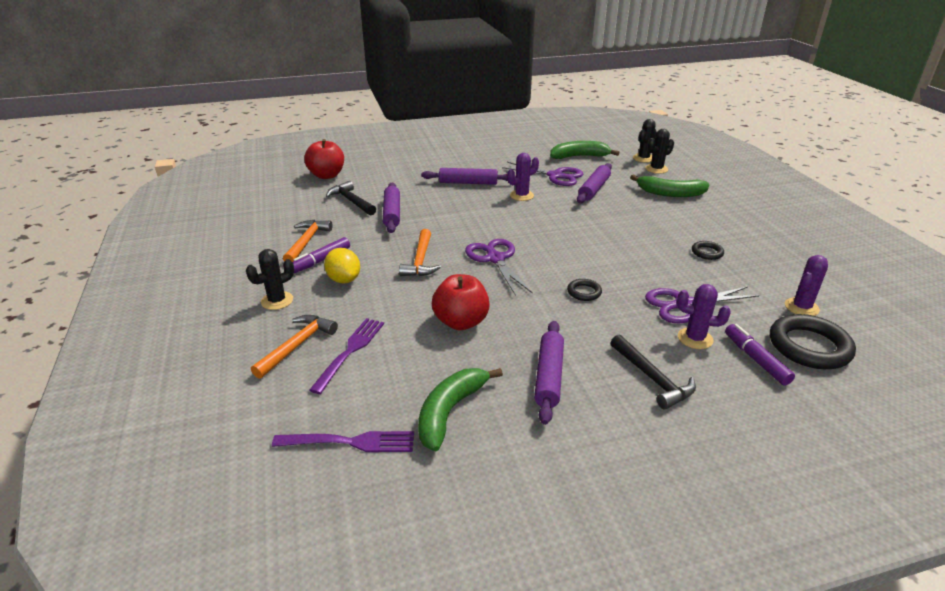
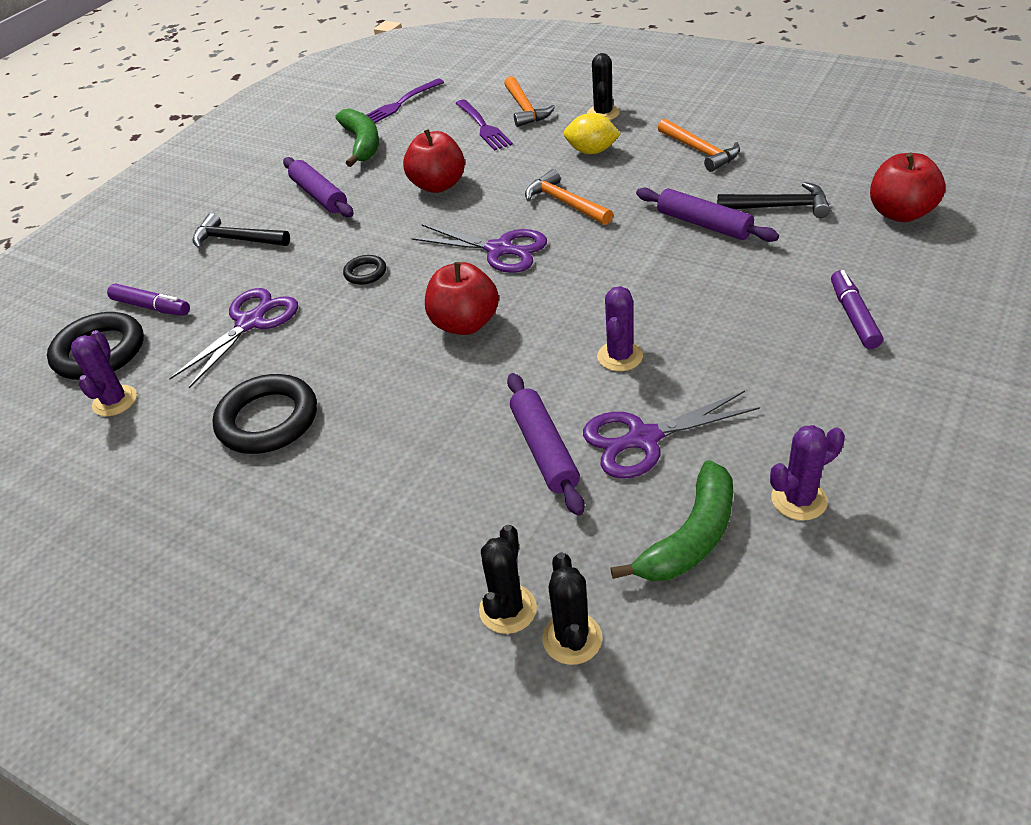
camera: 140 degrees right, 10 degrees up
purple marker [293,237,350,273] -> purple marker moved to [831,270,883,349]
purple rolling pin [421,168,516,185] -> none
green banana [630,175,710,197] -> none
purple cactus [677,284,731,349] -> purple cactus moved to [770,425,845,521]
black ring [692,241,724,260] -> black ring [212,374,317,454], size x2.03
none -> red apple [425,262,499,335]

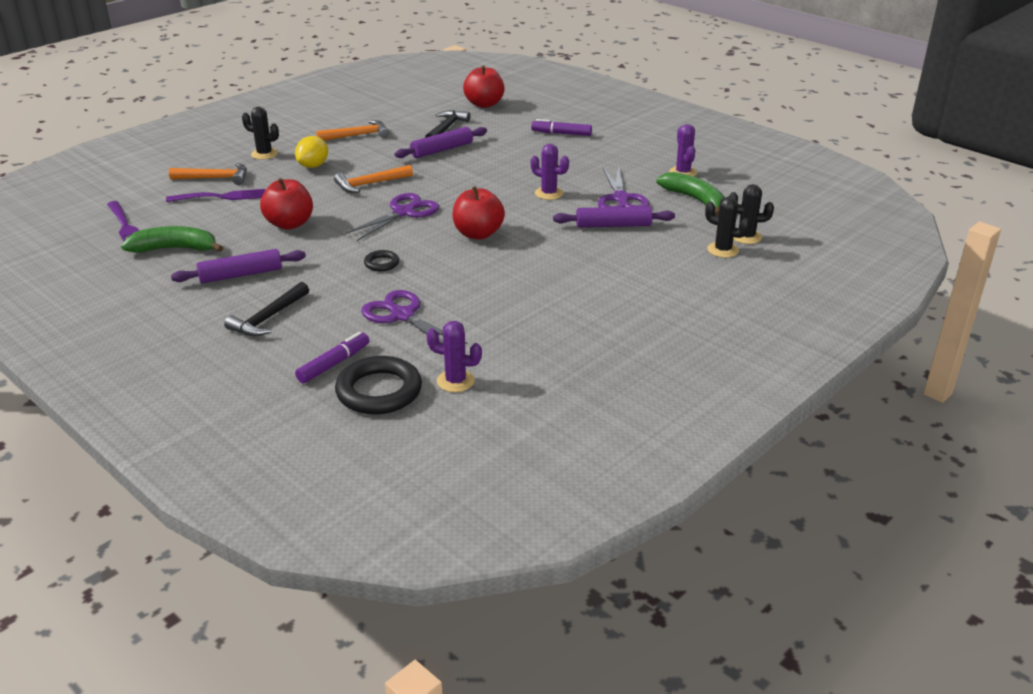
camera: 80 degrees left, 10 degrees down
black ring [212,374,317,454] -> none

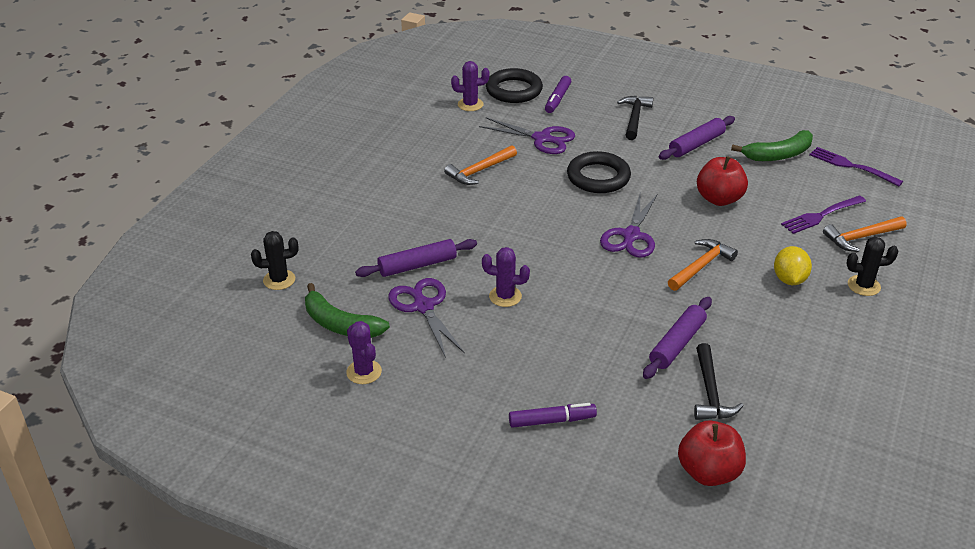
camera: 160 degrees right, 5 degrees up
orange hammer [316,120,390,141] -> orange hammer moved to [444,145,517,185]
black ring [364,250,399,271] -> black ring [567,151,631,193], size x2.03
red apple [453,186,505,240] -> none
black cactus [705,197,750,258] -> none

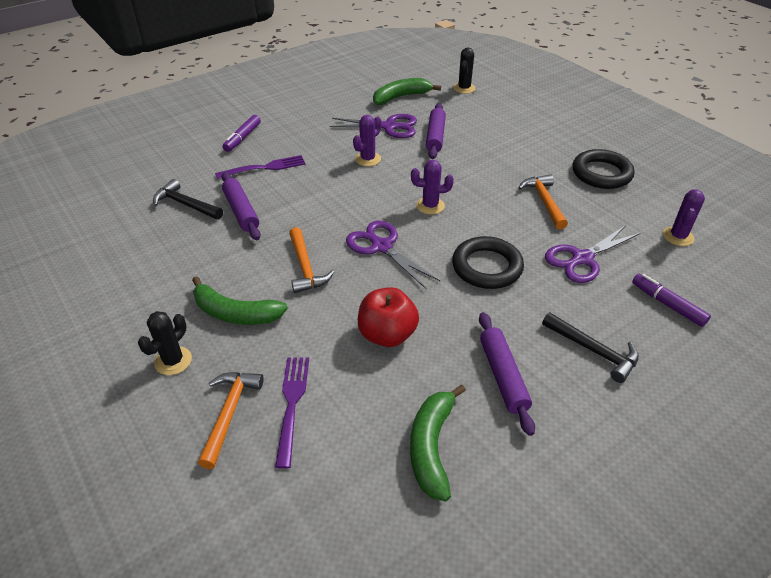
camera: 120 degrees right, 5 degrees up
purple cactus [346,321,382,384] -> purple cactus moved to [411,160,454,215]
black ring [486,68,543,103] -> black ring moved to [573,149,635,189]
red apple [678,420,746,486] -> none
yellow lemon [774,246,812,285] -> green banana [192,276,288,325]
purple fork [809,147,903,186] -> purple fork moved to [215,155,305,179]

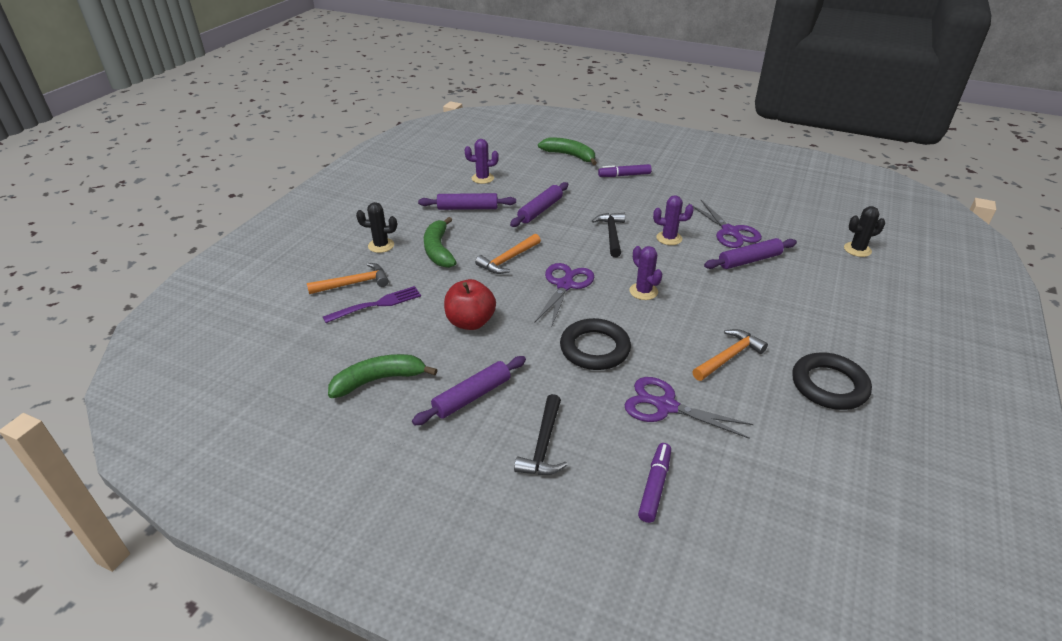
camera: 60 degrees right, 5 degrees down
black hammer [153,179,223,220] -> black hammer moved to [592,213,625,257]
purple fork [215,155,305,179] -> none
green banana [373,78,441,105] -> green banana moved to [538,137,597,165]
purple cactus [663,190,705,246] -> purple cactus moved to [465,139,499,184]
none -> purple rolling pin [418,193,516,210]

